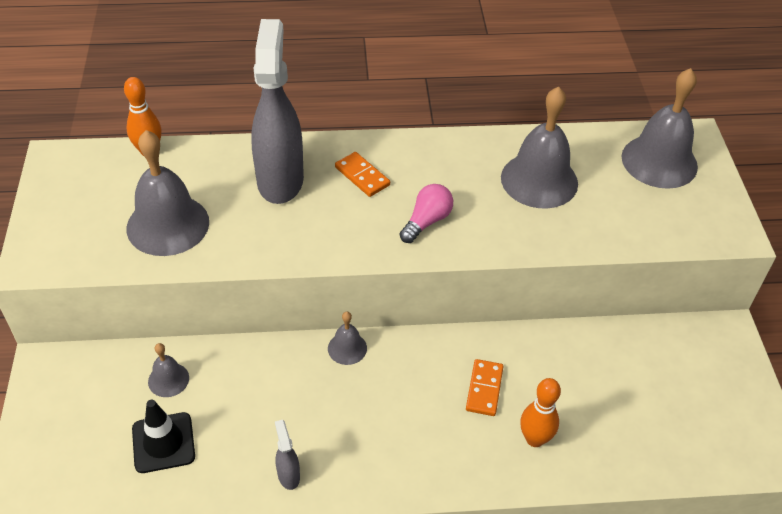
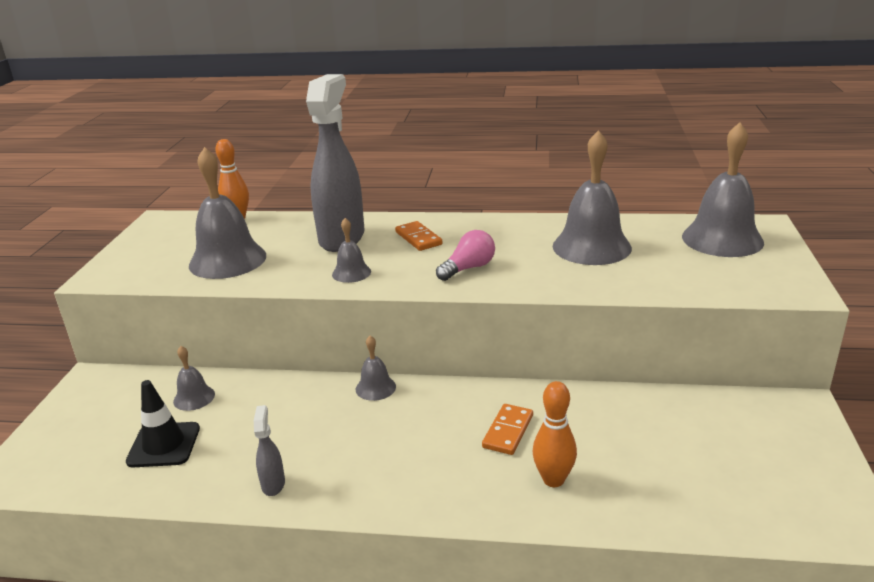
camera: 15 degrees right, 20 degrees down
none -> grey bell [332,218,371,283]

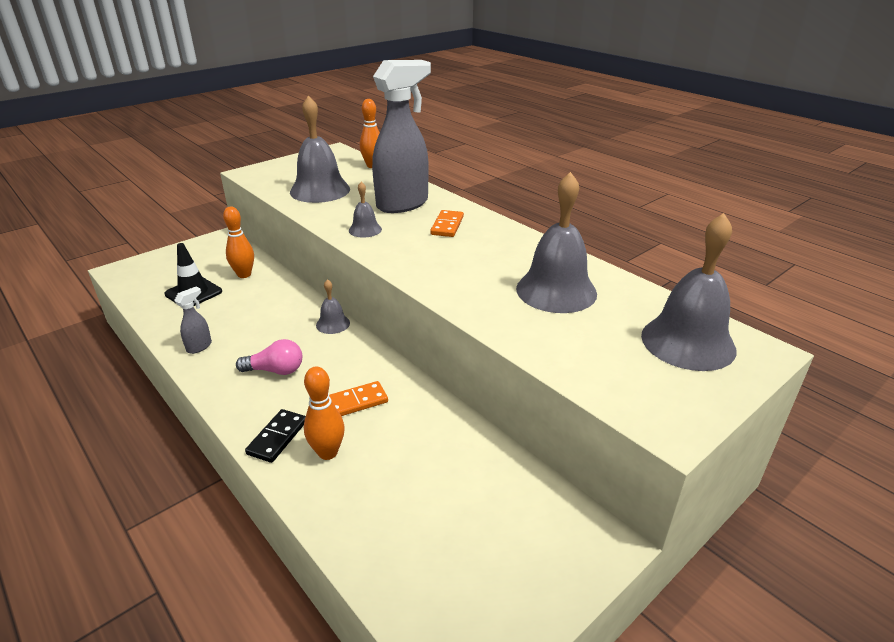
camera: 40 degrees right, 5 degrees up
grey bell [173,346,215,411] -> orange bowling pin [223,207,254,278]
pink light bulb [436,230,495,281] -> pink light bulb moved to [236,339,302,375]
none -> black domino [245,409,306,463]

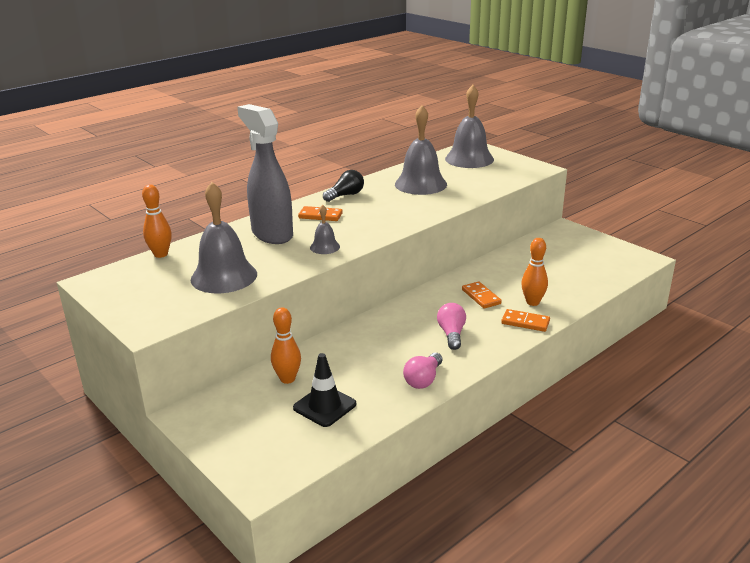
camera: 90 degrees left, 5 degrees down
grey spray bottle [174,287,212,354] -> pink light bulb [403,353,442,389]
black domino [245,409,306,463] -> orange domino [501,309,550,332]
grey bell [316,279,350,334] -> none
none -> black light bulb [323,170,364,202]

